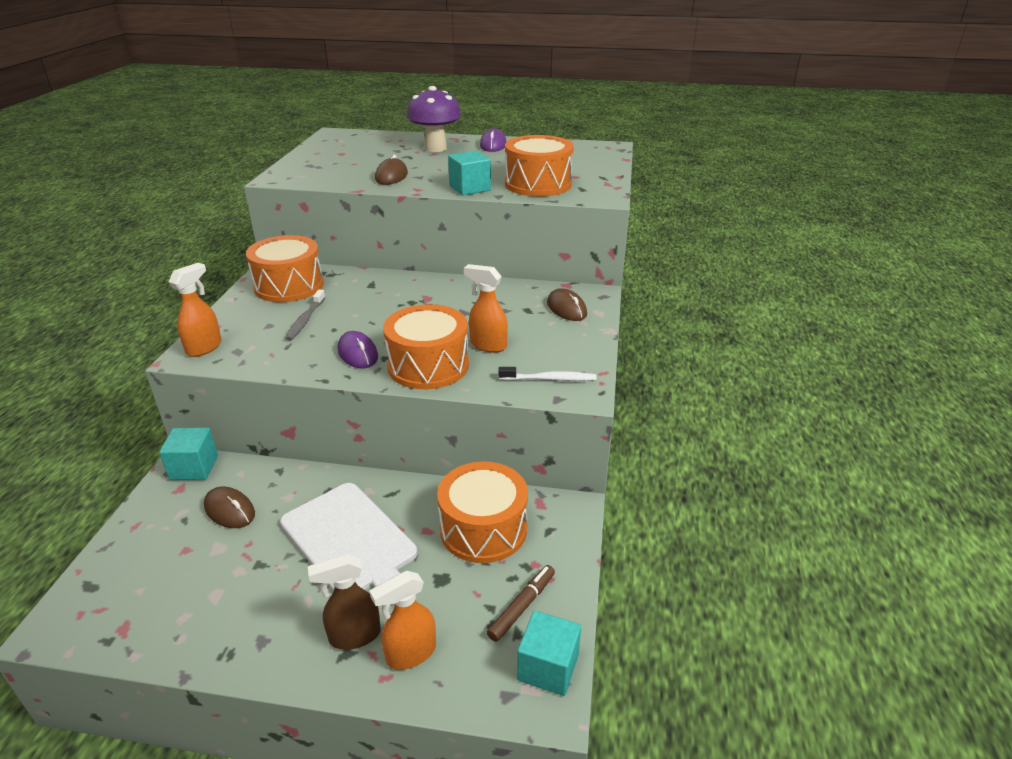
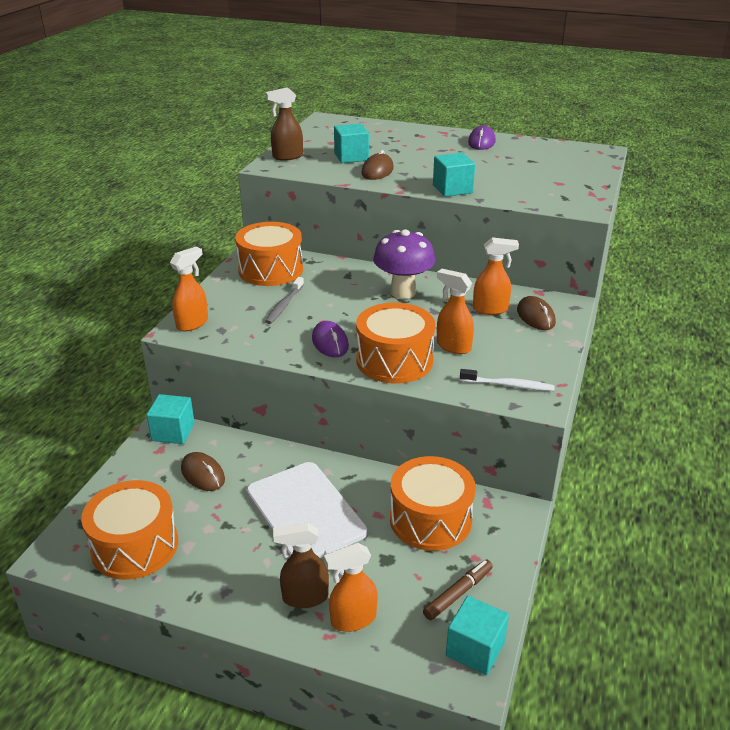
camera: 10 degrees right, 0 degrees up
purple mushroom [407,86,461,152] -> purple mushroom moved to [373,229,435,299]
orange drum [505,135,574,197] -> orange drum moved to [81,480,178,580]
none -> brown spray bottle [266,87,303,160]
none -> turquoise cube [334,123,369,163]
none -> orange spray bottle [473,237,519,315]

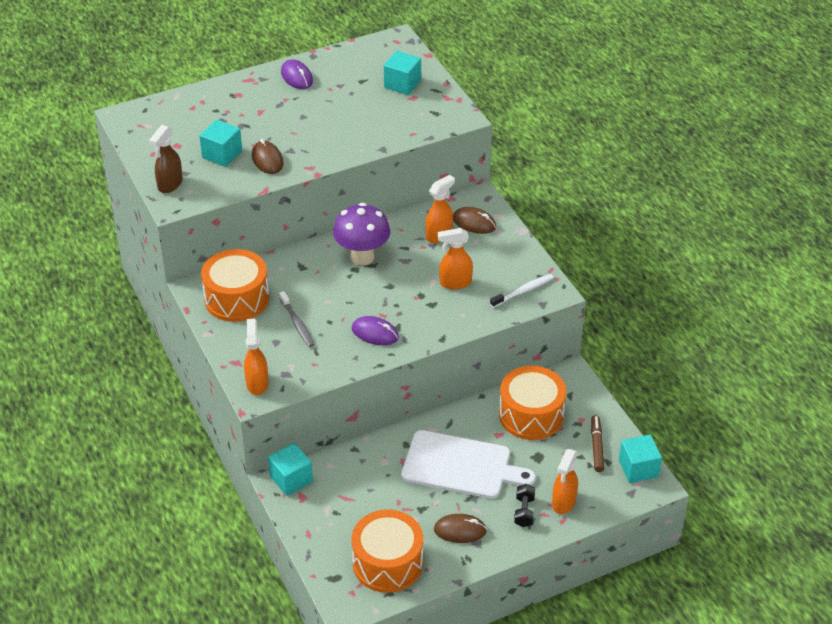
camera: 45 degrees left, 10 degrees up
brown mouse [181,452,225,491] -> brown mouse moved to [434,514,487,543]
brown spray bottle [273,522,329,608] -> black dumbbell [514,484,535,527]
orange drum [356,303,435,383] -> none
turquoise cube [433,153,475,197] -> turquoise cube moved to [384,51,421,95]

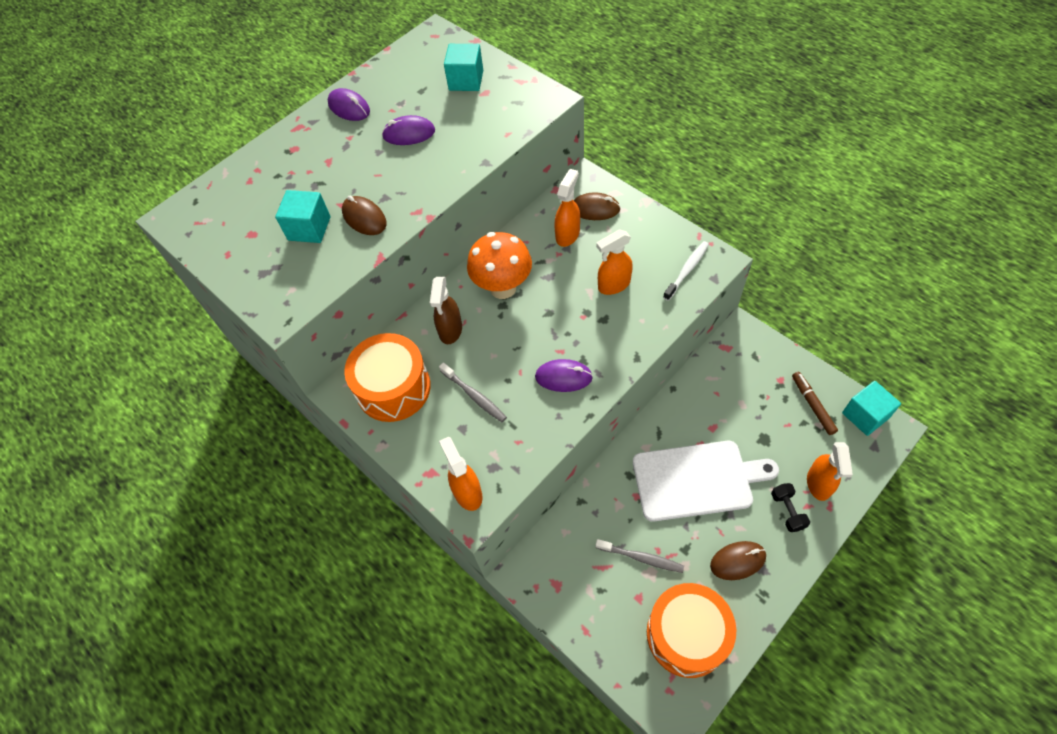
camera: 15 degrees left, 15 degrees up
brown spray bottle [149,125,183,193] -> brown spray bottle moved to [430,277,462,344]
turquoise cube [268,443,313,496] -> none
purple mushroom [333,203,390,265] -> orange mushroom [467,232,532,299]
orange drum [499,366,566,440] -> none
none -> purple mouse [382,115,435,145]
none -> grey toothbrush [596,539,684,573]

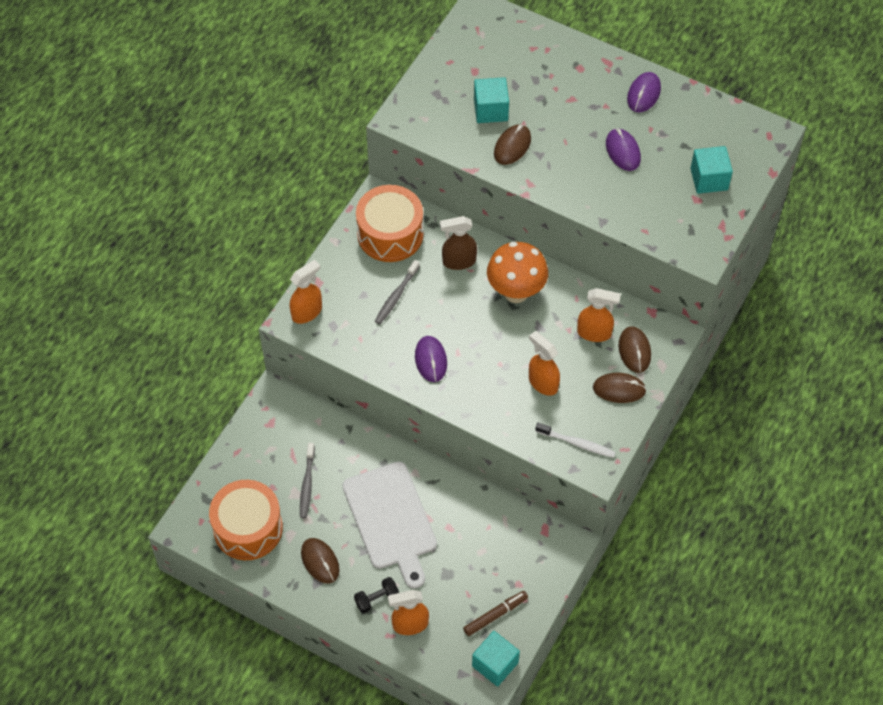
camera: 70 degrees right, 0 degrees up
none -> brown mouse [593,373,647,403]

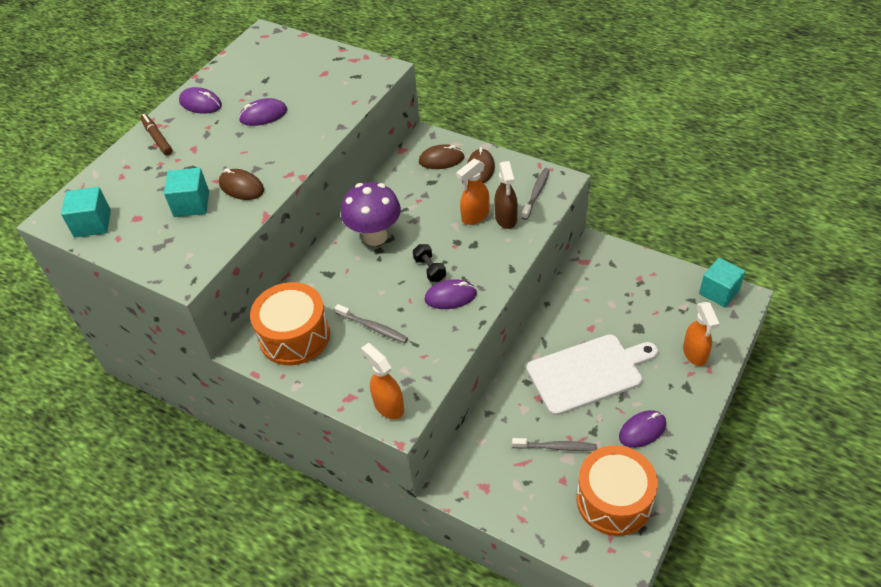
camera: 85 degrees left, 10 degrees down
brown mouse [301,538,340,584] -> purple mouse [619,410,666,448]
black dumbbell [354,577,399,613] -> black dumbbell moved to [413,244,446,282]
brown spray bottle [440,216,477,270] -> brown spray bottle moved to [494,161,518,229]
brown marker [463,591,528,636] -> brown marker moved to [140,114,173,156]
orange mushroom [487,242,548,303] -> purple mushroom [341,182,401,246]
white toothbrush [535,423,616,458] -> grey toothbrush [521,168,550,220]
orange spray bottle [577,288,621,342] -> none
turquoise cube [690,146,733,194] -> turquoise cube moved to [61,187,111,237]

